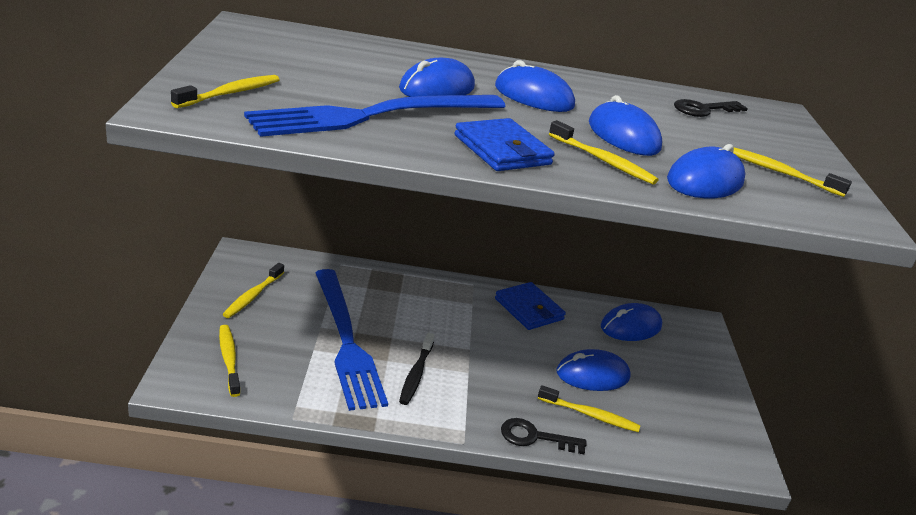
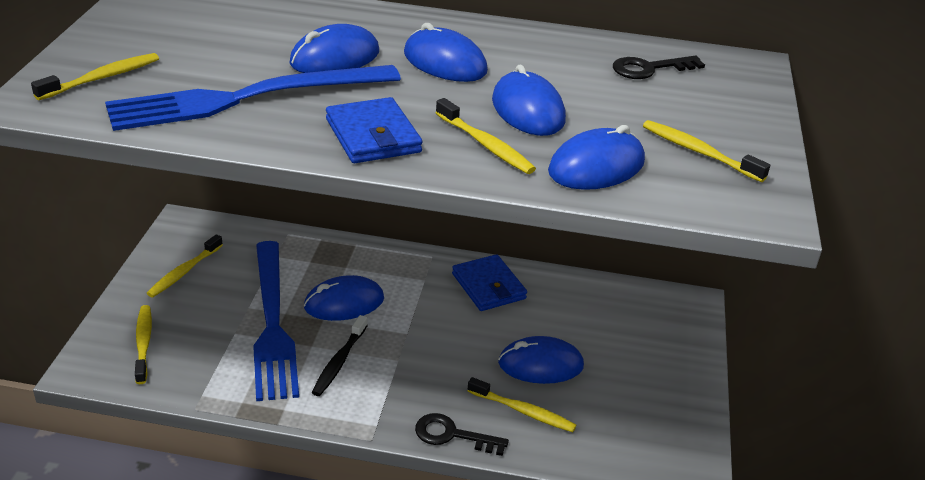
camera: 10 degrees right, 5 degrees up
blue mouse [601,303,662,341] -> blue mouse moved to [304,275,384,321]

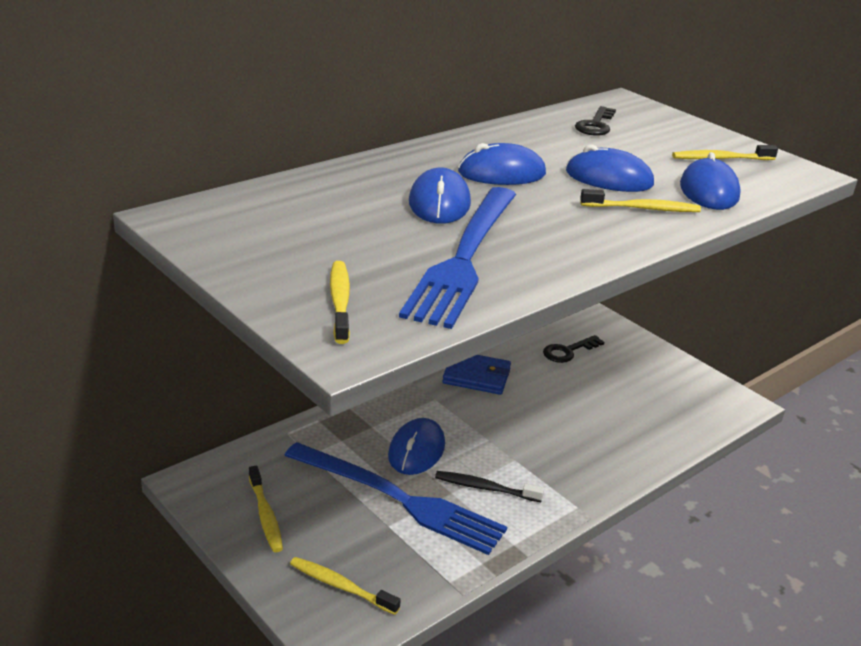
camera: 50 degrees left, 5 degrees down
black toothbrush [312,315,368,396] -> black toothbrush turned 135 degrees clockwise [435,471,544,502]
blue wallet [326,97,422,163] -> none
black key [415,413,509,456] -> black key moved to [543,335,604,363]
yellow toothbrush [468,377,576,432] -> none
blue mouse [498,336,584,384] -> none

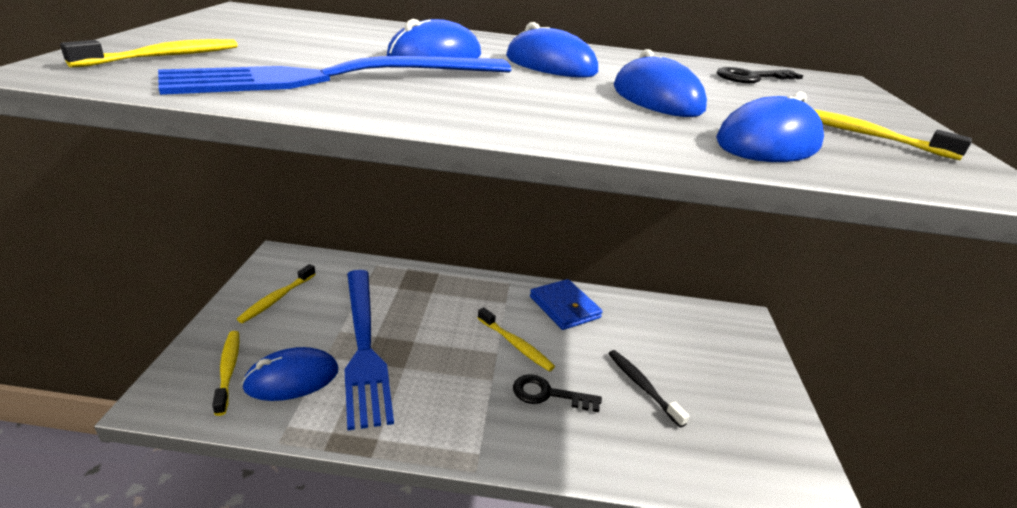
camera: 45 degrees right, 0 degrees up
blue mouse [388,418,445,475] -> blue mouse moved to [242,347,338,401]
black toothbrush [435,471,544,502] -> black toothbrush moved to [608,350,690,428]
black key [543,335,604,363] -> black key moved to [513,374,602,412]
yellow toothbrush [580,189,701,212] -> yellow toothbrush moved to [478,307,555,371]

